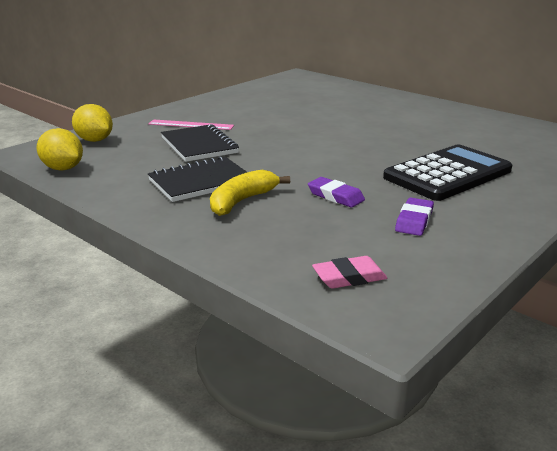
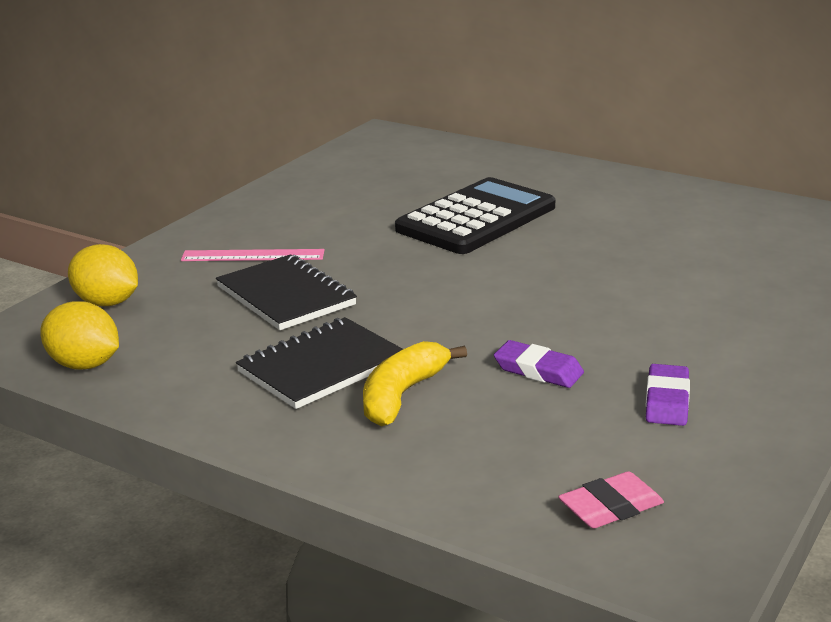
camera: 10 degrees left, 0 degrees up
black calculator [383,144,512,201] -> black calculator moved to [395,177,555,254]

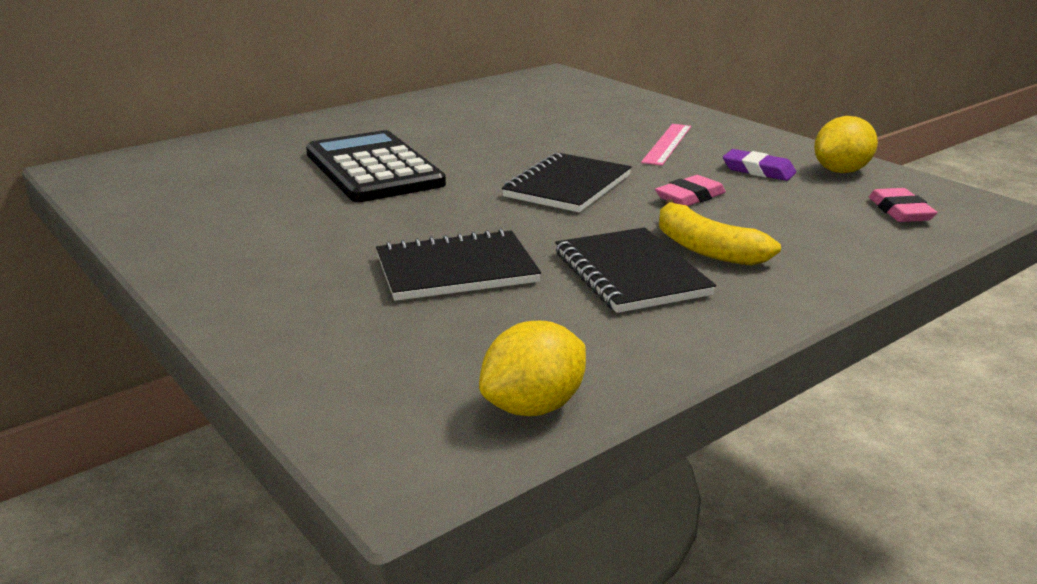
camera: 70 degrees left, 0 degrees up
yellow lemon [68,244,138,306] -> yellow lemon moved to [814,116,878,173]
pink ruler [181,249,325,261] -> pink ruler moved to [641,124,691,166]
purple eraser [494,340,584,388] -> pink eraser [655,175,726,206]
none -> black notebook [502,152,632,212]

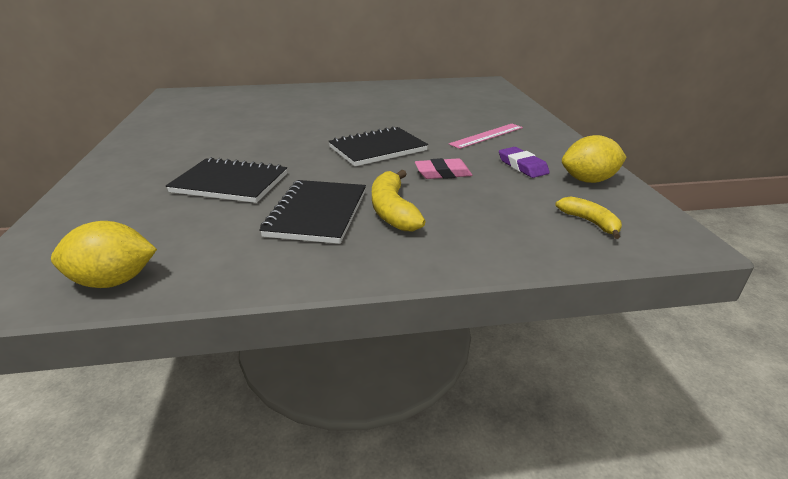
camera: 30 degrees right, 5 degrees up
black calculator [306,130,446,202] -> none
pink eraser [869,188,937,222] -> yellow banana [556,197,622,239]

